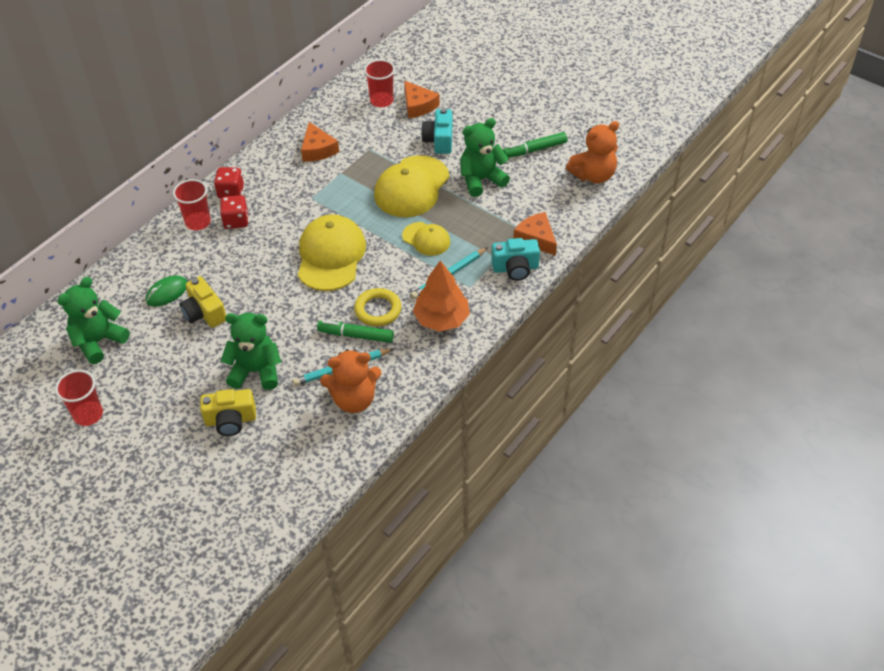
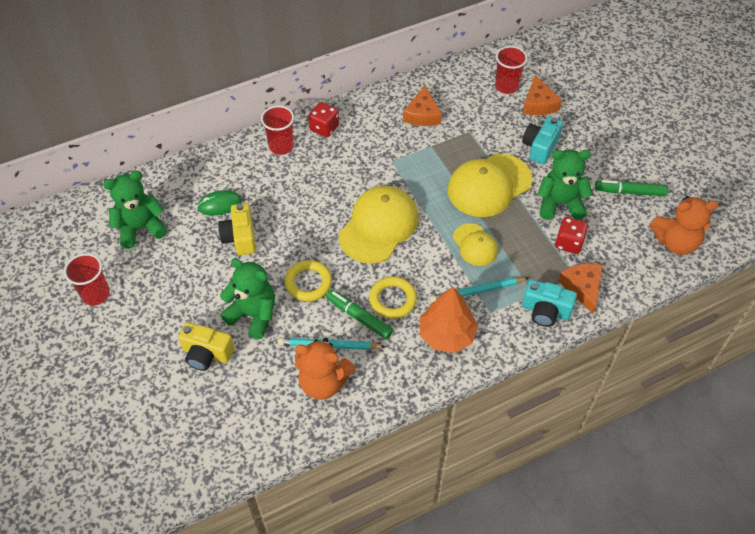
camera: 25 degrees right, 5 degrees up
red dice [220,195,249,229] -> red dice moved to [555,217,588,254]
none -> yellow ring [285,260,332,302]

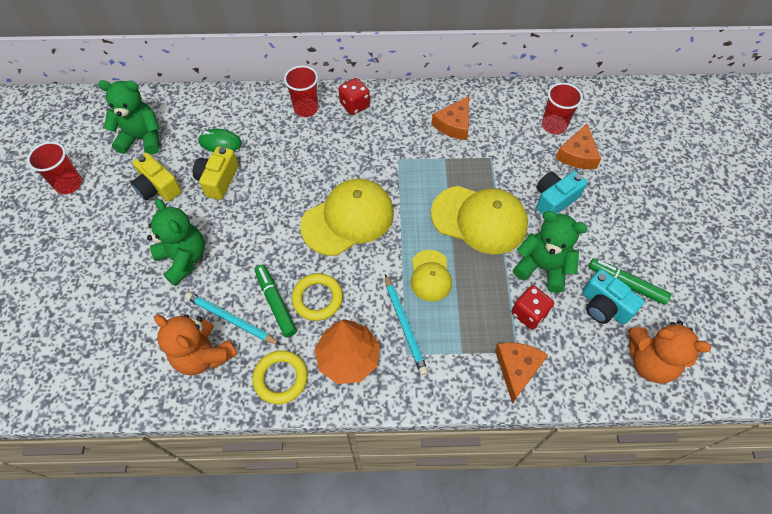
camera: 25 degrees right, 5 degrees up
yellow camera [178,322,234,371] -> yellow camera moved to [131,153,182,202]
yellow ring [285,260,332,302] -> yellow ring moved to [252,350,308,404]
turquoise pencil [430,277,528,303] -> turquoise pencil turned 120 degrees counterclockwise [385,274,428,375]
yellow cap [448,153,532,217] -> yellow cap turned 150 degrees counterclockwise [431,186,528,254]
turquoise camera [522,279,577,327] -> turquoise camera moved to [582,269,644,325]

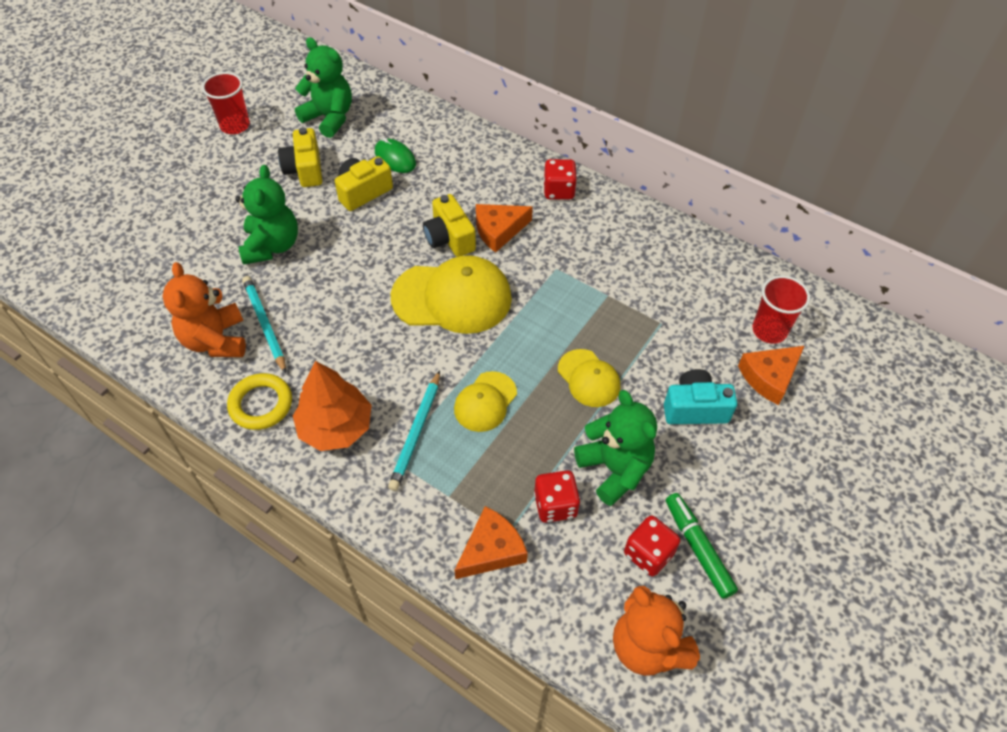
camera: 35 degrees right, 5 degrees down
green marker [255,265,297,337] -> none
red cup [284,66,319,117] -> none
yellow ring [292,273,343,321] -> none
yellow cap [431,186,528,254] -> yellow cap [558,349,620,407], size x0.55
orange cheese [432,96,469,140] -> orange cheese moved to [476,204,533,252]
turquoise camera [582,269,644,325] -> red dice [624,516,680,576]
none -> yellow camera [423,194,476,257]

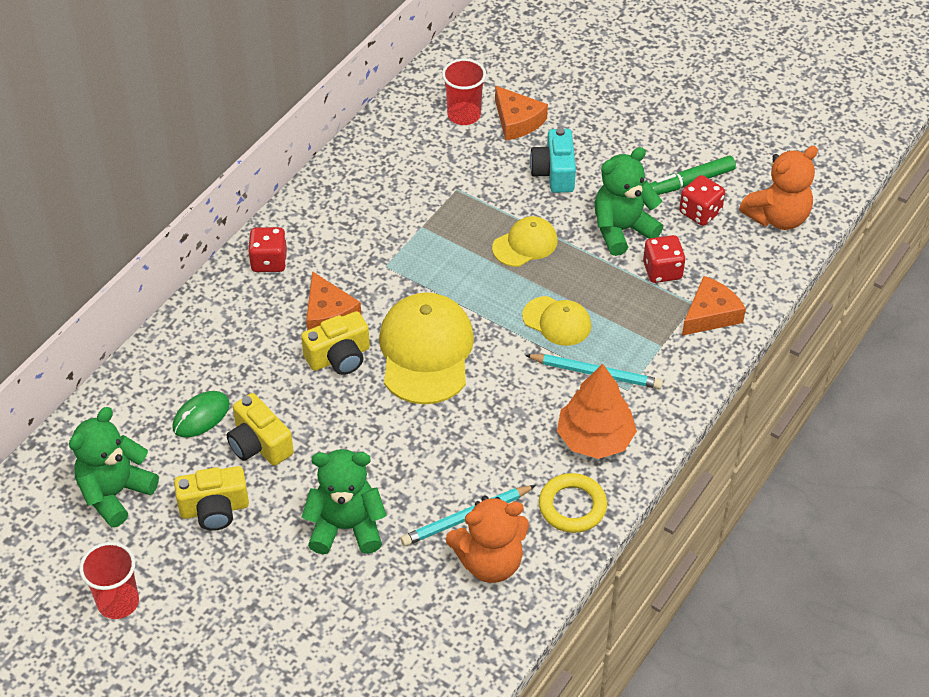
camera: 90 degrees left, 5 degrees down
orange cheese [455,506,528,579] -> orange cheese turned 90 degrees clockwise [682,276,746,336]

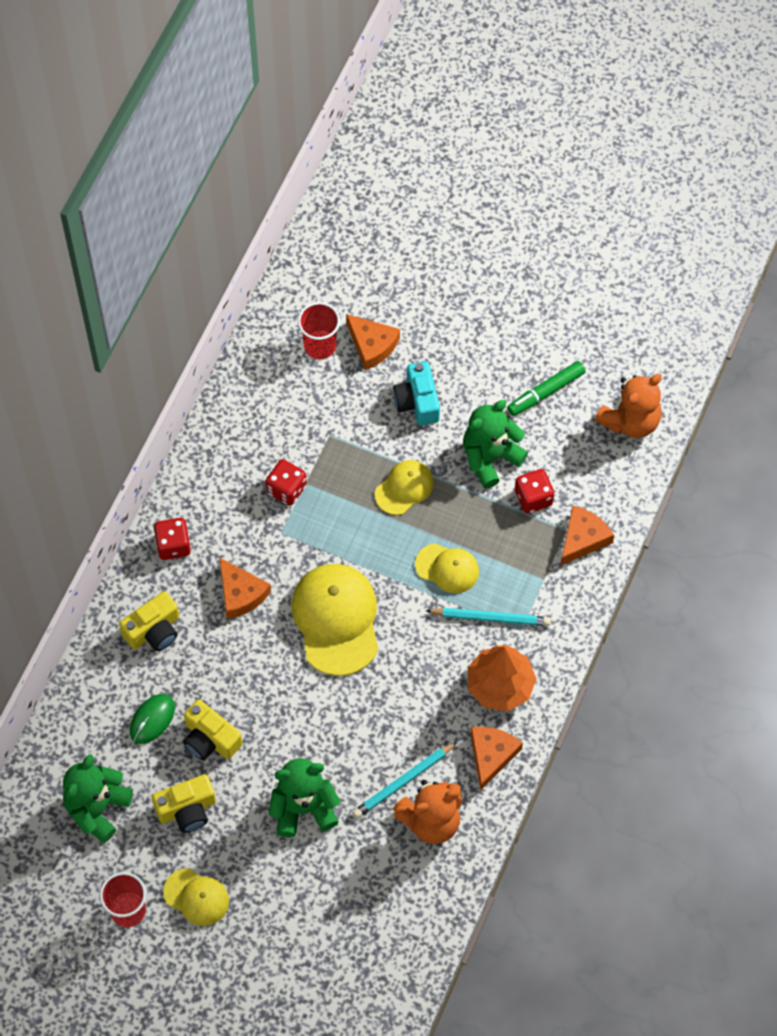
camera: 10 degrees left, 15 degrees up
yellow camera [301,311,370,375] -> yellow camera moved to [119,591,179,651]
yellow ring [539,473,607,533] -> orange cheese [470,727,523,791]
red dice [679,175,725,226] -> red dice moved to [266,459,307,506]
none -> yellow cap [163,868,229,926]

